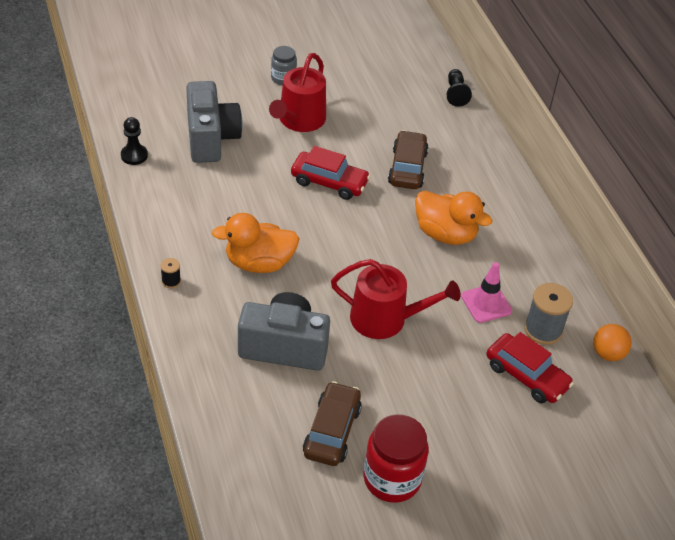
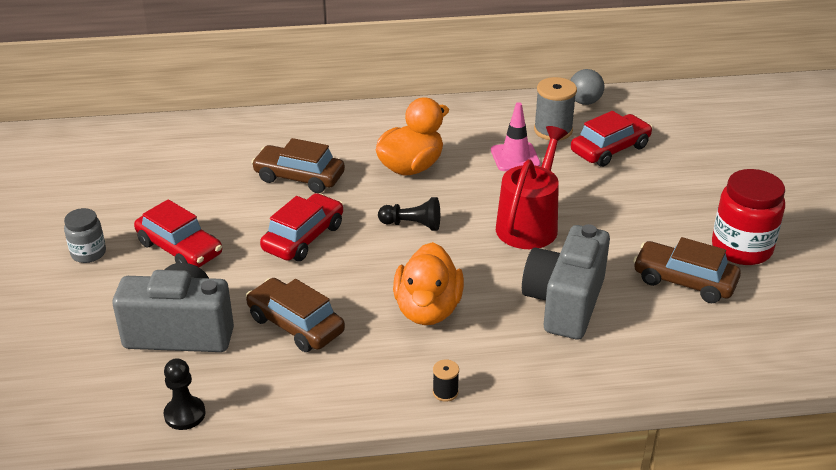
camera: 75 degrees left, 10 degrees down
red watering can [269,53,326,132] -> red car [134,199,222,267]
black pawn [446,69,472,107] -> black pawn moved to [378,197,440,231]
orange ball [593,324,632,361] -> grey ball [570,69,604,105]
none -> brown car [246,278,345,352]

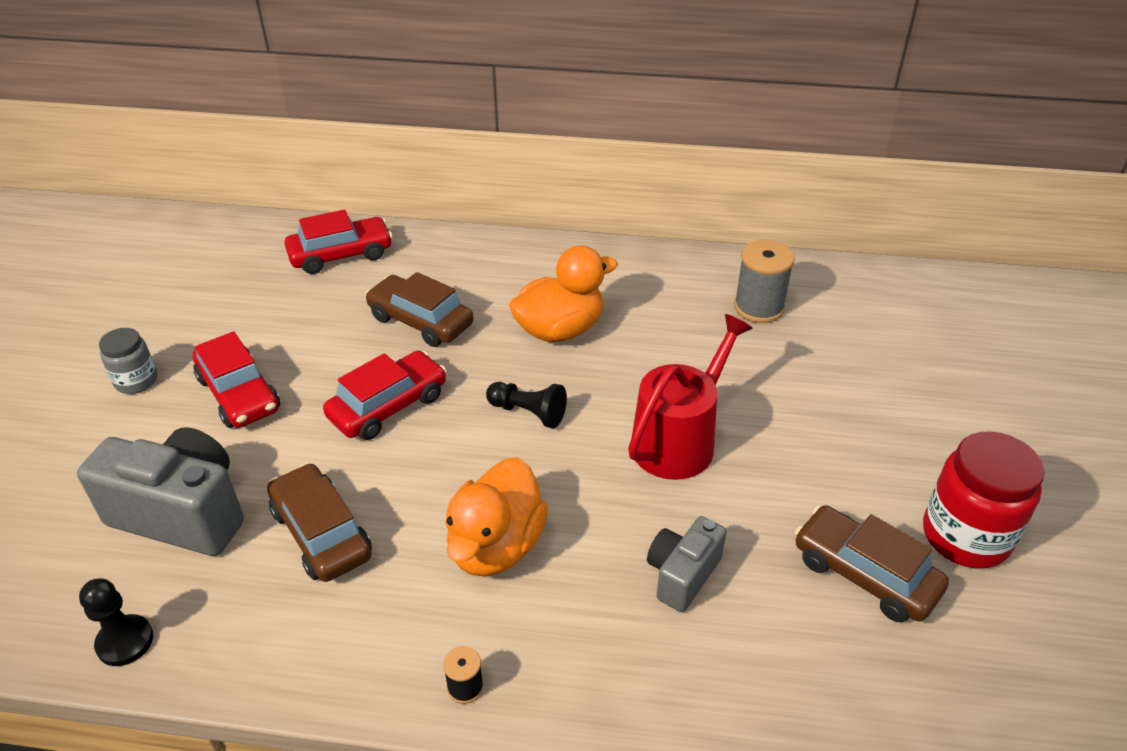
camera: 15 degrees right, 5 degrees up
pink traffic cone [491,102,541,171] -> none
grey camera [522,224,610,339] -> grey camera [647,516,726,612], size x0.57
grey ball [570,69,604,105] -> none
red car [571,111,653,167] -> red car moved to [284,210,393,274]

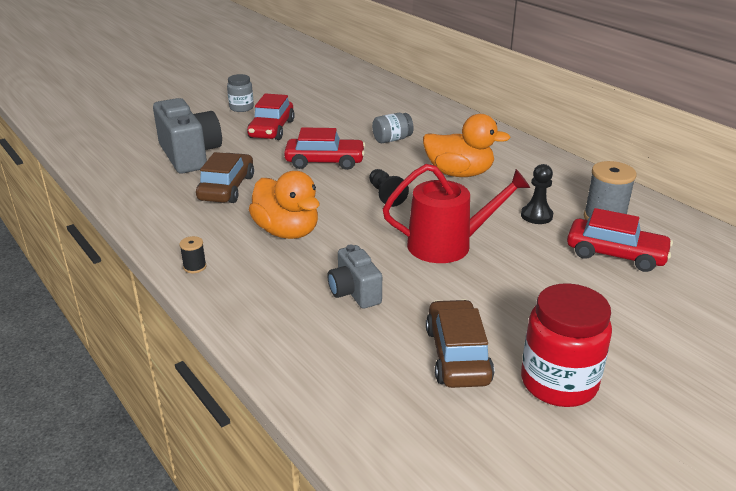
camera: 45 degrees right, 10 degrees down
black pawn [79,578,153,666] -> black pawn moved to [521,164,553,224]
red car [284,210,393,274] -> red car moved to [567,208,673,272]
brown car [365,272,474,347] -> grey jar [372,113,414,143]
orange duck [446,457,548,577] -> orange duck turned 105 degrees counterclockwise [249,171,320,239]
grey camera [647,516,726,612] -> grey camera turned 105 degrees counterclockwise [328,245,382,309]

